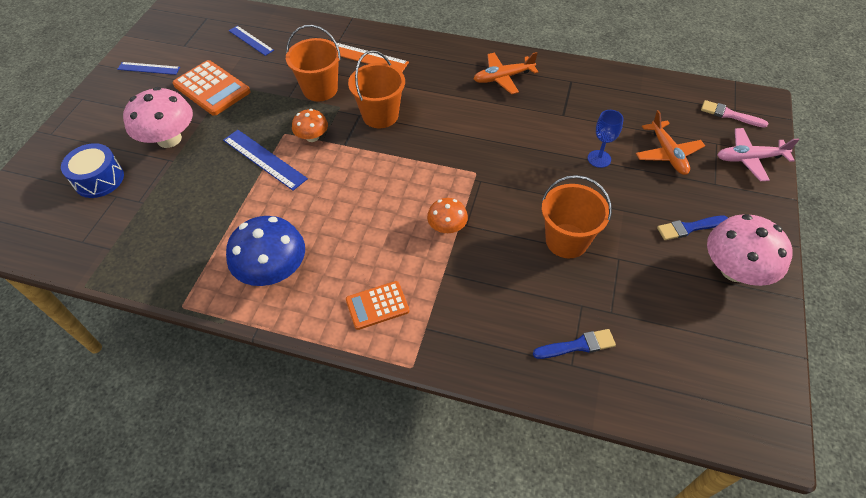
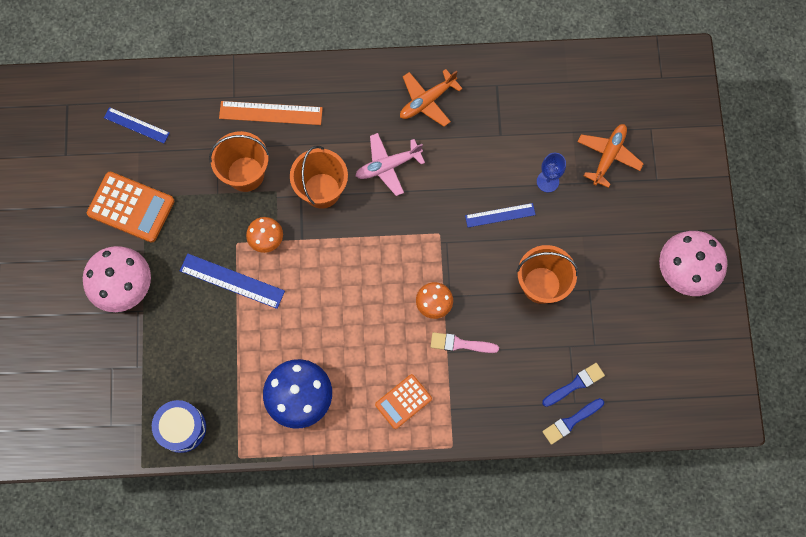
camera: 20 degrees left, 20 degrees up
blue drum [61,143,124,198] -> blue drum moved to [152,400,206,453]
blue ruler [117,62,180,75] -> blue ruler moved to [465,203,536,227]
orange plane [636,110,705,175] -> orange plane turned 120 degrees counterclockwise [578,124,644,188]
blue brush [657,216,728,240] -> blue brush moved to [542,398,604,445]
pink brush [701,100,768,128] -> pink brush moved to [430,332,499,353]
pink plane [718,128,799,181] -> pink plane moved to [356,133,425,196]

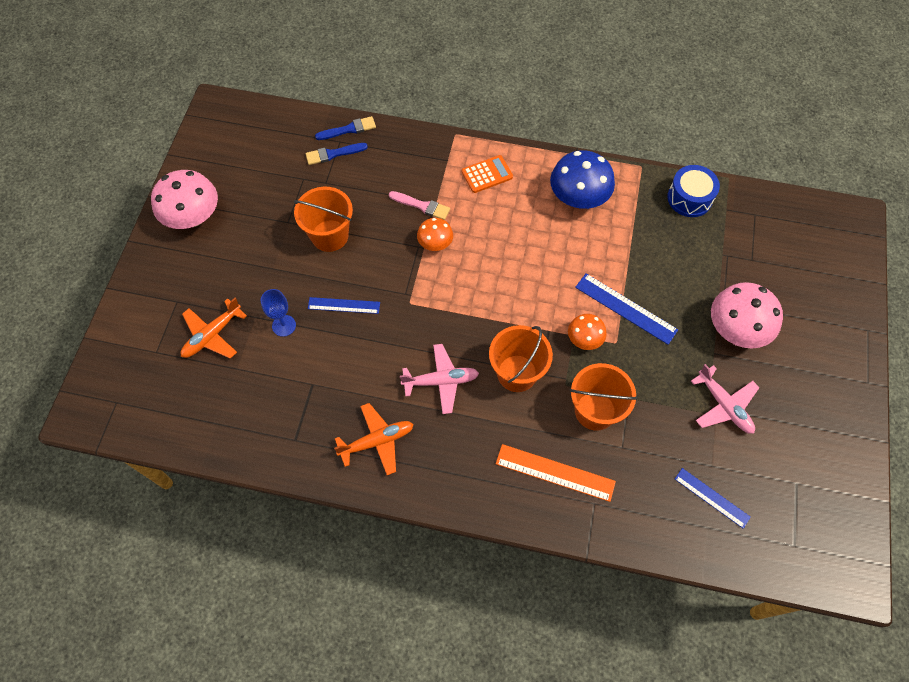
camera: 165 degrees left, 10 degrees down
orange calculator [87,172,174,243] -> pink plane [691,364,759,434]

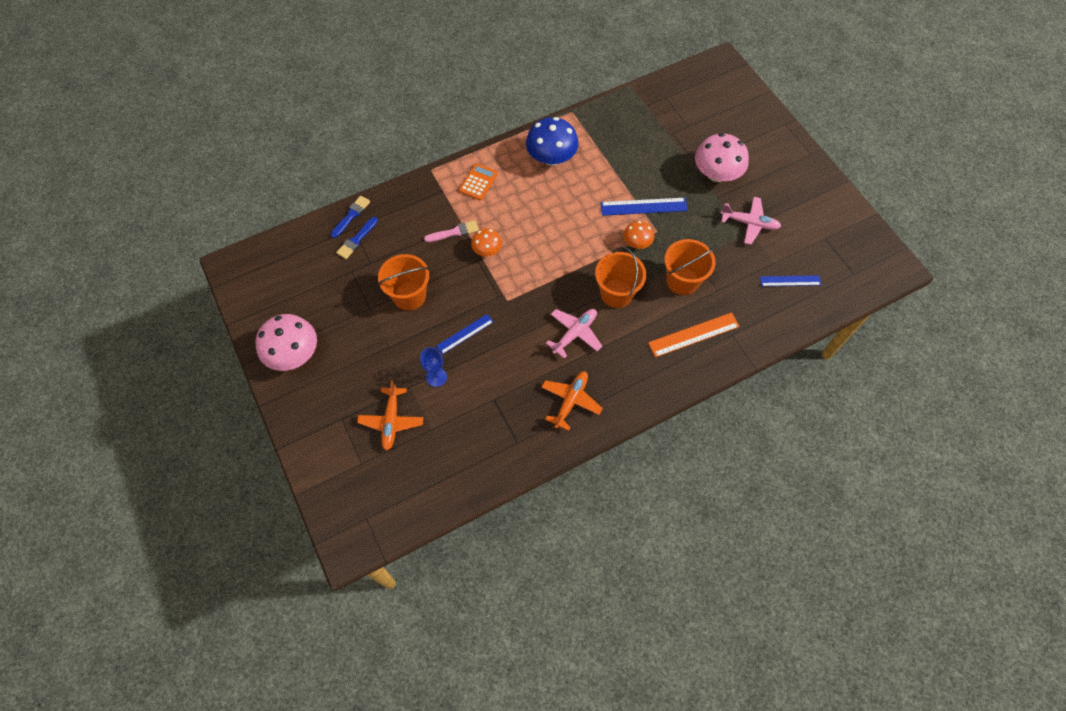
camera: 40 degrees left, 0 degrees up
blue drum [667,165,720,217] -> none

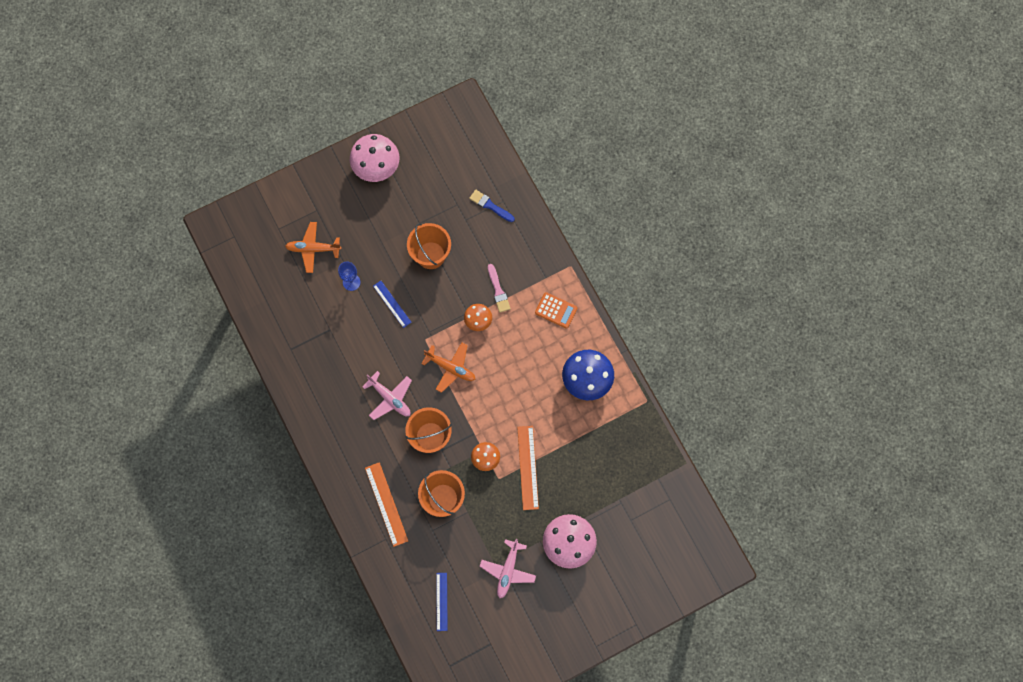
camera: 90 degrees right, 10 degrees up
blue brush [331,196,370,238] -> none
orange plane [542,371,603,431] -> orange plane moved to [421,342,475,393]
blue ruler [600,197,688,216] -> orange ruler [517,426,539,510]

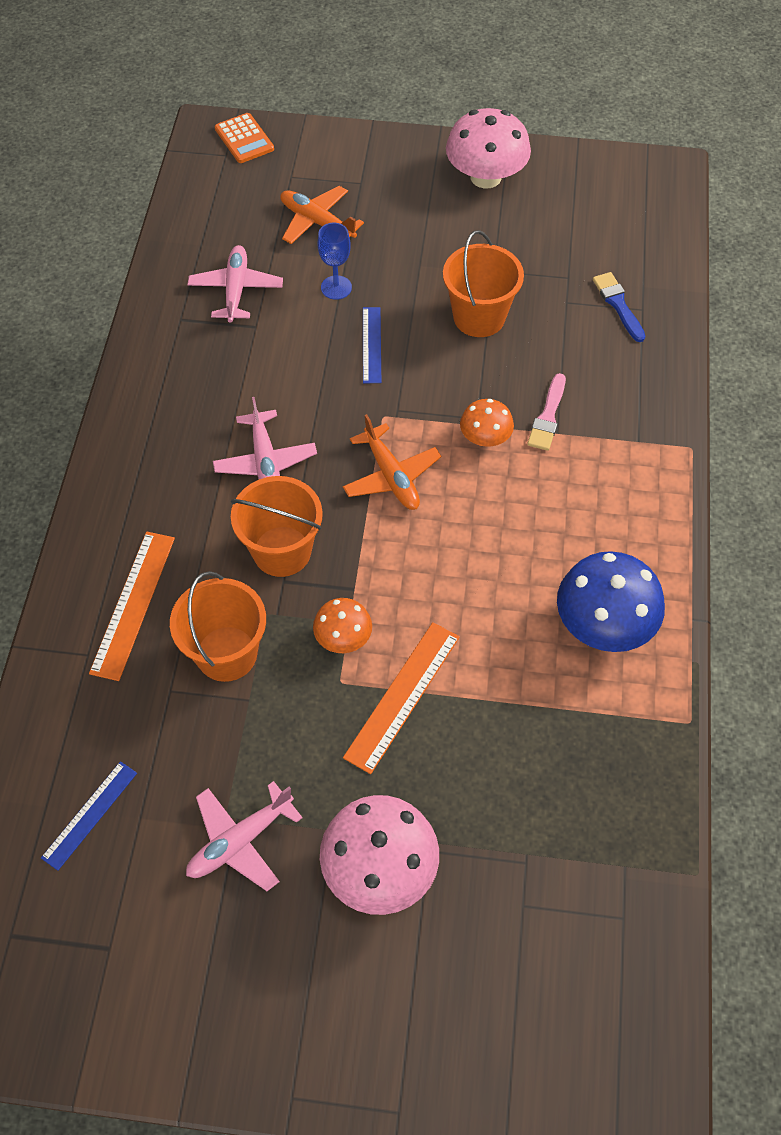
camera: 35 degrees right, 15 degrees down
orange calculator [535,292,577,329] -> orange calculator moved to [215,113,274,163]
none -> pink plane [187,245,283,323]

